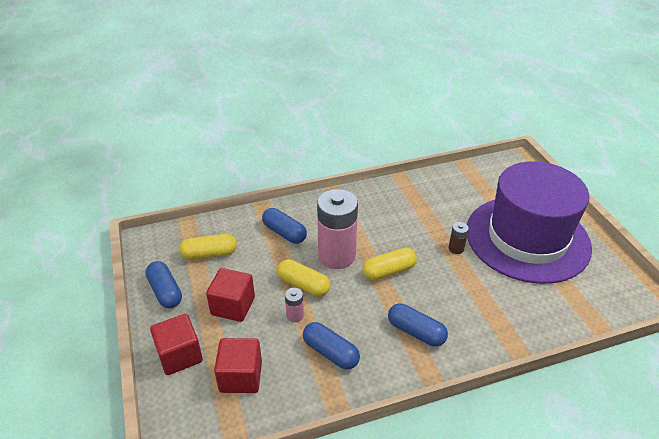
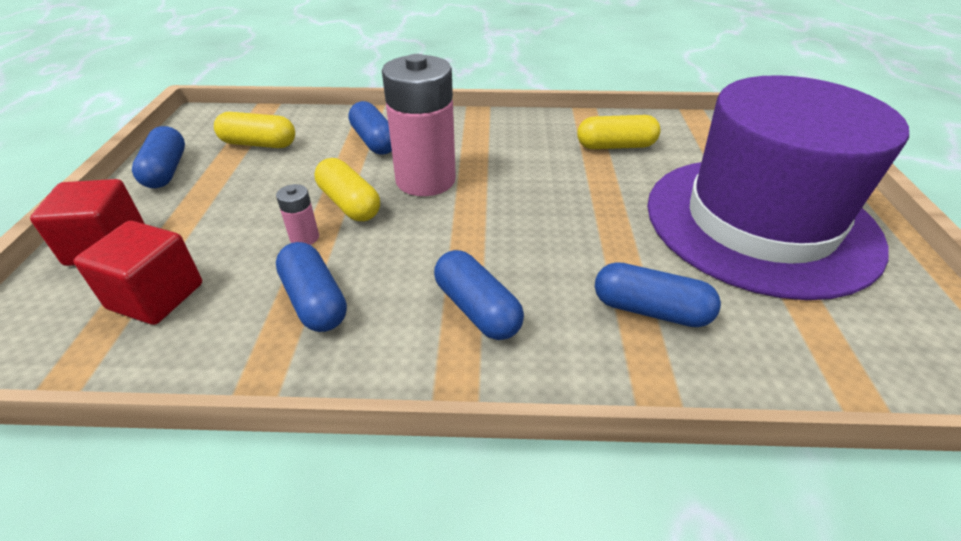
camera: 20 degrees right, 0 degrees up
red cube [206,268,255,322] -> none
yellow capsule [363,248,417,280] -> yellow capsule moved to [577,115,661,149]
brown battery [449,222,469,254] -> none
none -> blue capsule [595,262,721,327]

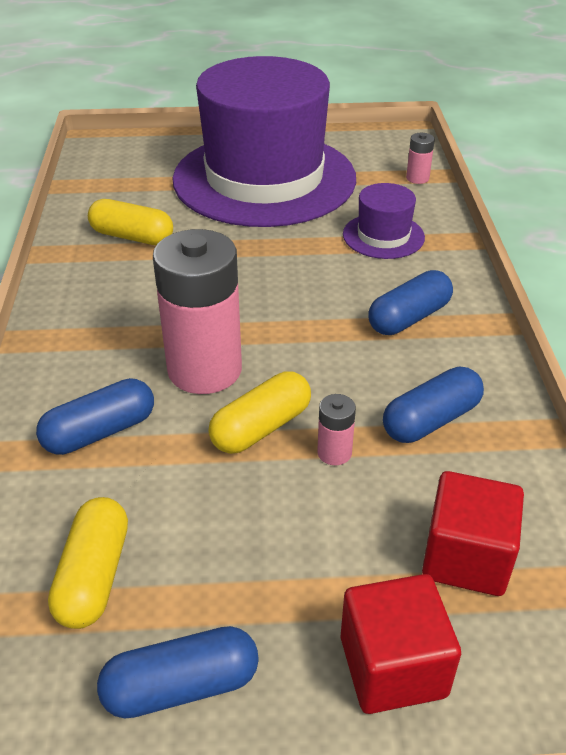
camera: 95 degrees left, 0 degrees up
yellow capsule [577,115,661,149] -> yellow capsule turned 60 degrees counterclockwise [88,199,173,245]
blue capsule [595,262,721,327] -> purple hat [343,183,425,259]
none -> pink battery [406,133,435,184]

